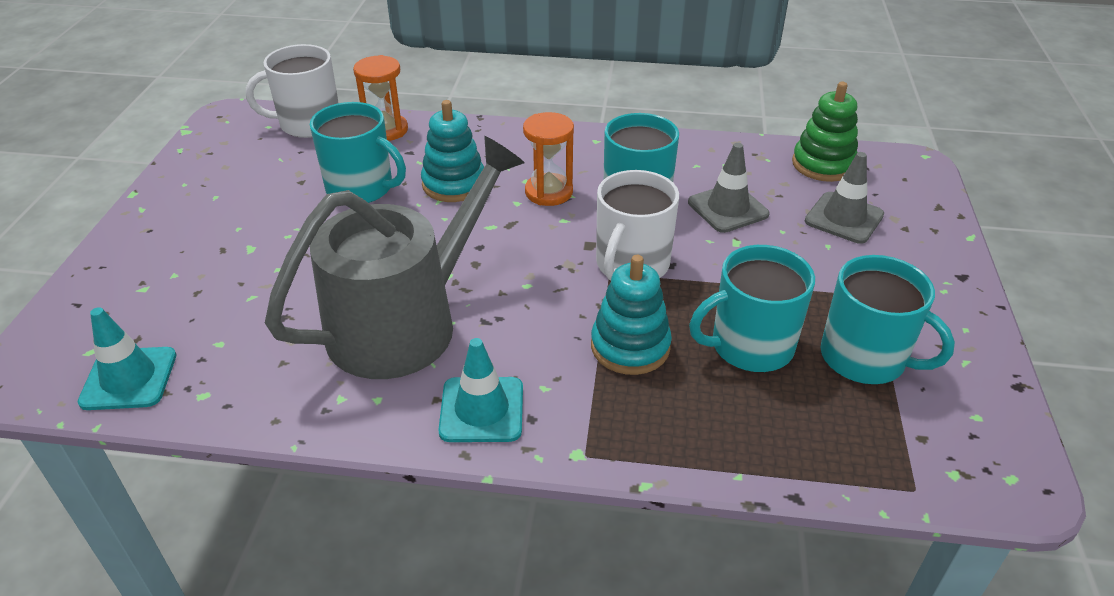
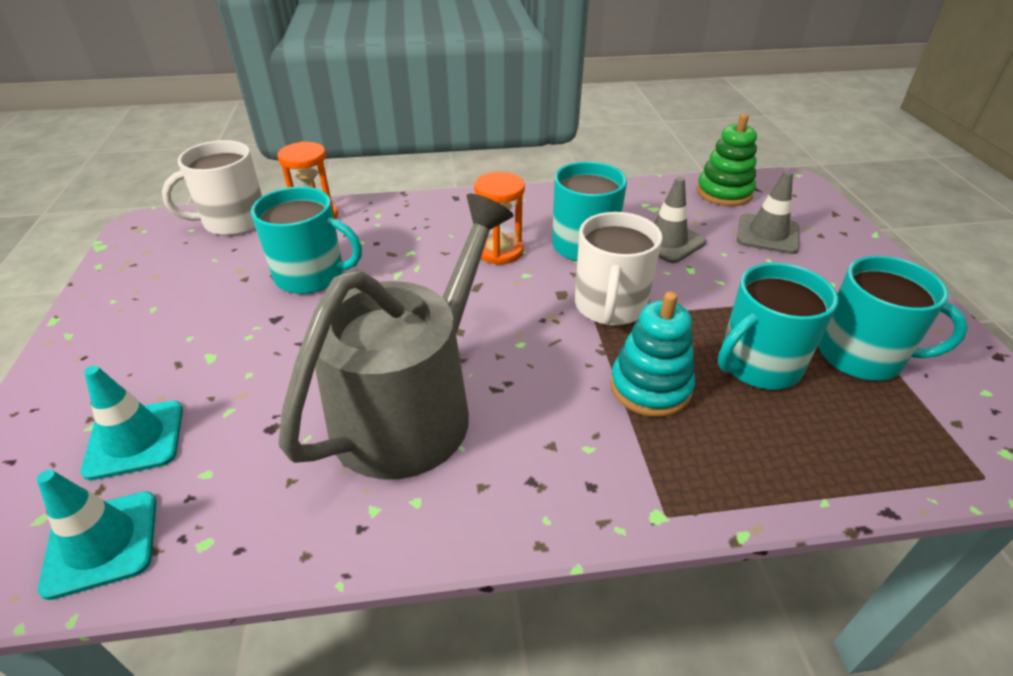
camera: 15 degrees left, 0 degrees up
turquoise stacking toy [421,100,484,202] -> none
turquoise traffic cone [438,338,523,442] -> turquoise traffic cone moved to [81,366,183,480]

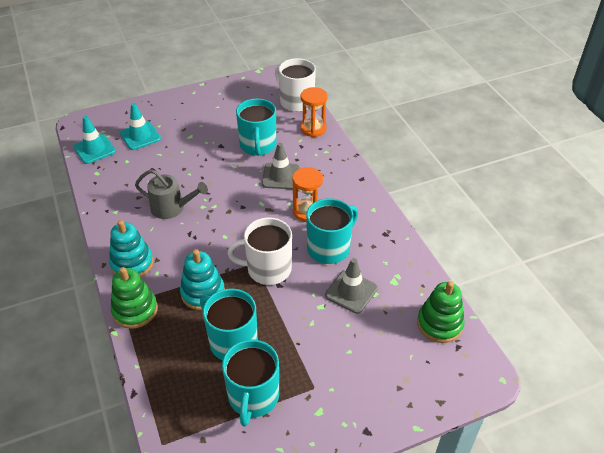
camera: 75 degrees right, 5 degrees up
grey watering can [278,194,514,480] -> grey watering can [135,169,208,219], size x0.52
grey traffic cone [737,170,799,254] -> grey traffic cone moved to [262,143,300,189]
none -> turquoise stacking toy [109,220,154,277]
none -> green stacking toy [111,267,158,329]

